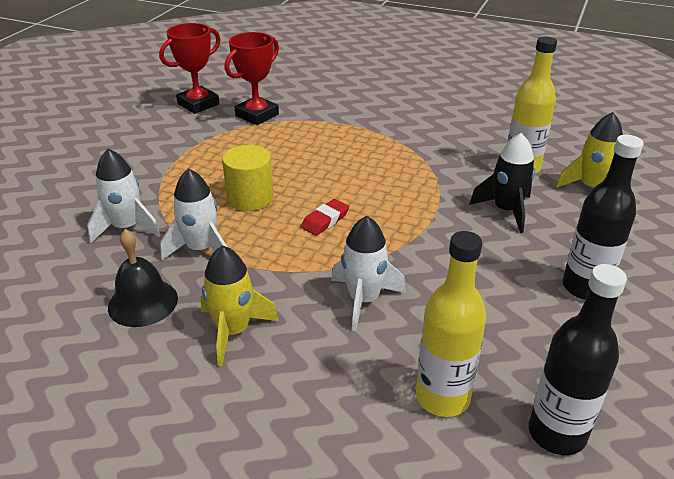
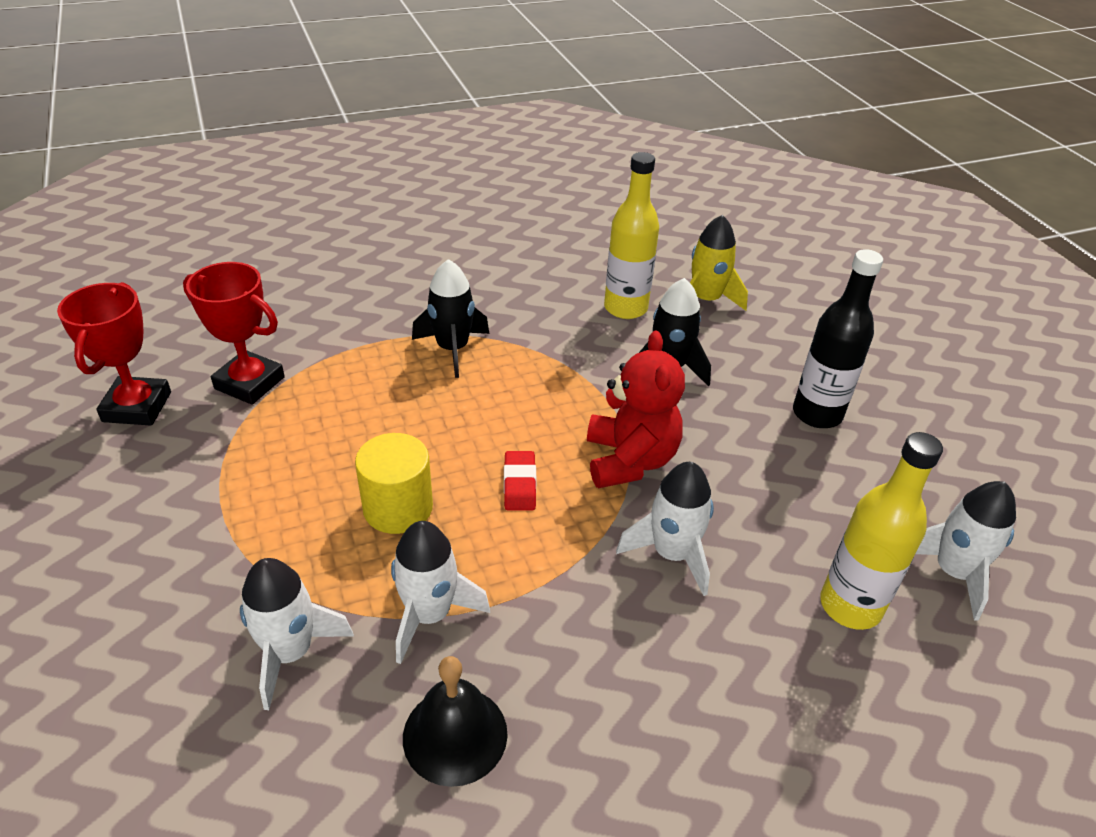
camera: 45 degrees left, 5 degrees up
yellow rocket [201,245,279,366] -> none
red trophy [225,32,279,125] -> red trophy turned 60 degrees counterclockwise [183,262,285,405]
black bottle [528,264,627,455] -> white rocket [916,481,1016,621]
none -> black rocket [412,259,489,378]
none -> red teddy bear [587,331,685,488]

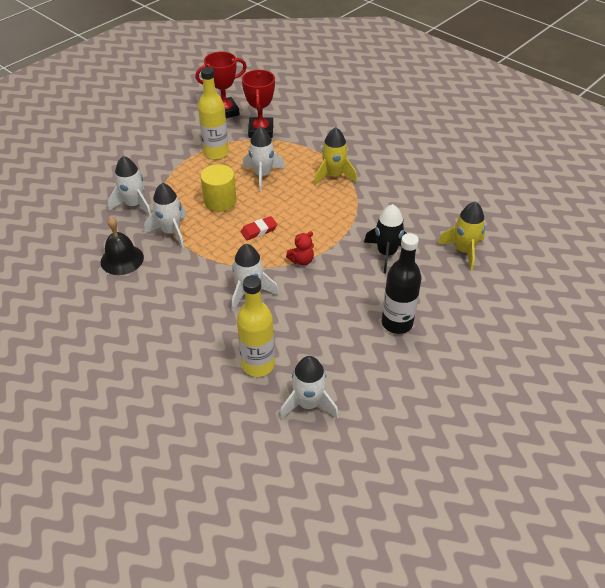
camera: 65 degrees right, 5 degrees up
black rocket [412,259,489,378] -> yellow rocket [314,127,357,186]
red teddy bear [587,331,685,488] -> red teddy bear [286,231,314,266], size x0.51
yellow bottle [604,152,659,319] -> yellow bottle moved to [198,67,229,160]
none -> white rocket [243,127,285,191]

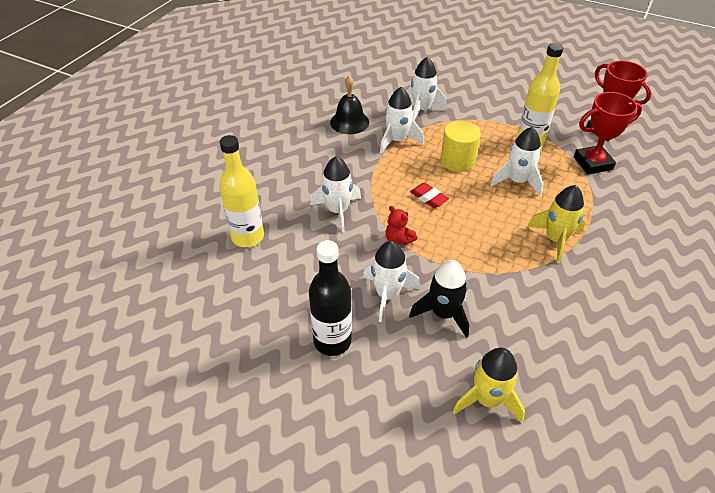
camera: 75 degrees right, 0 degrees up
white rocket [280,356,339,419] -> white rocket moved to [363,241,420,322]

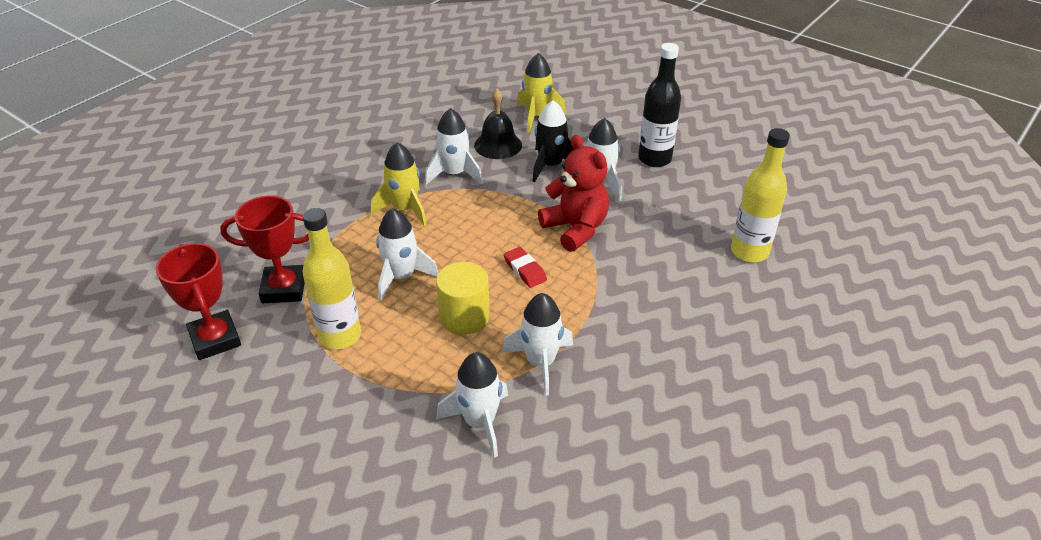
camera: 170 degrees left, 5 degrees down
white rocket [310,156,361,232] -> white rocket moved to [425,108,483,185]
black bell [330,76,369,134] -> black bell moved to [474,89,522,159]
red teddy bear [386,206,417,245] -> red teddy bear [538,135,609,252], size x1.95

